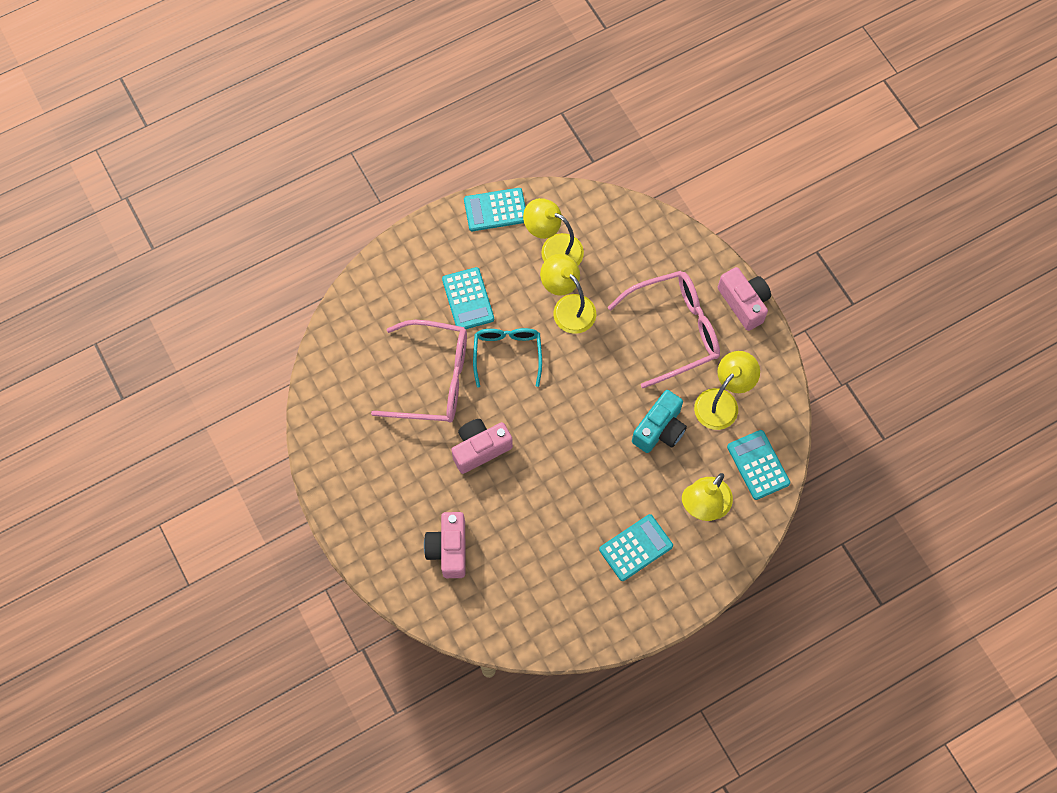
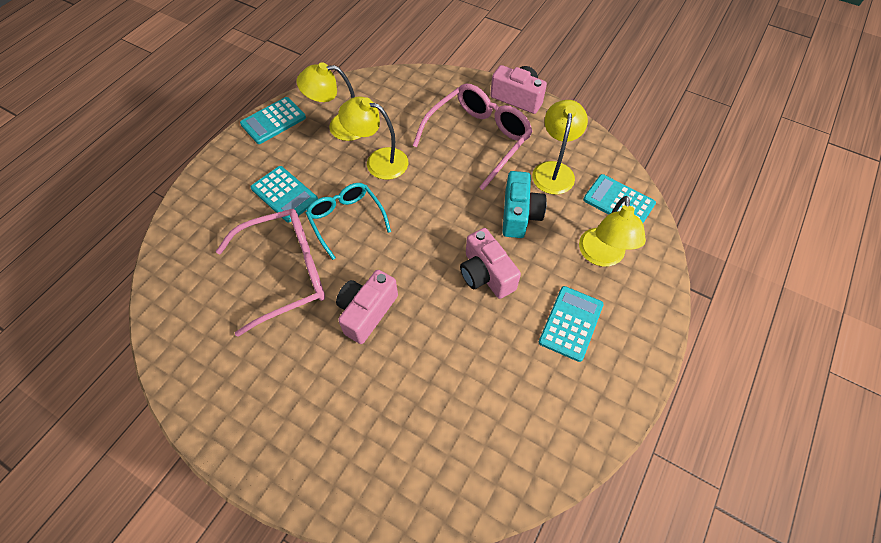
camera: 30 degrees left, 10 degrees down
pink camera [424,512,466,578] -> pink camera moved to [460,228,521,299]

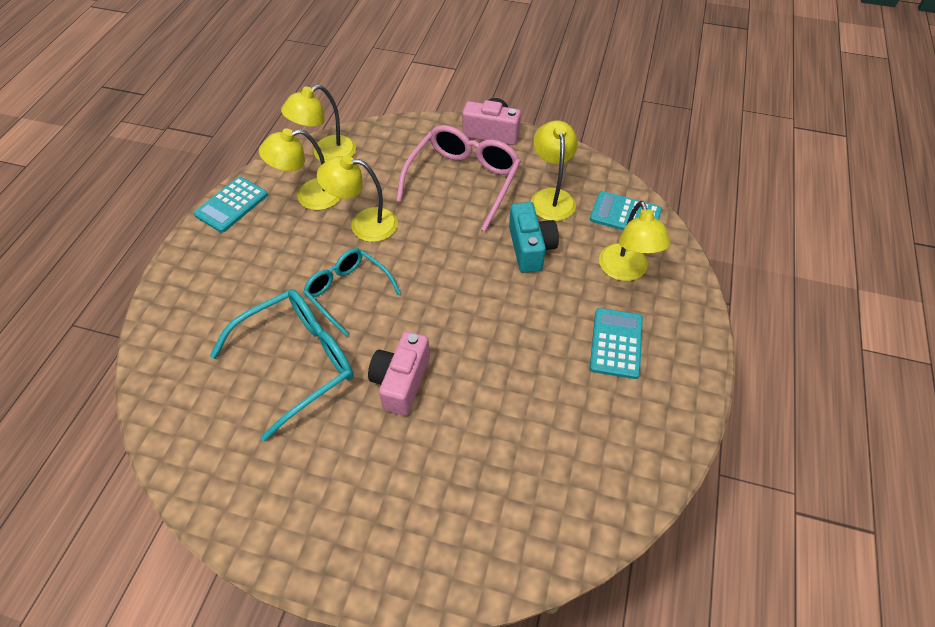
camera: 15 degrees left, 5 degrees down
pink glasses [216,209,325,337] -> turquoise glasses [210,289,354,441]
turquoise calculator [251,166,318,223] -> none
pink camera [460,228,521,299] -> none
none -> yellow lamp [281,85,356,162]

